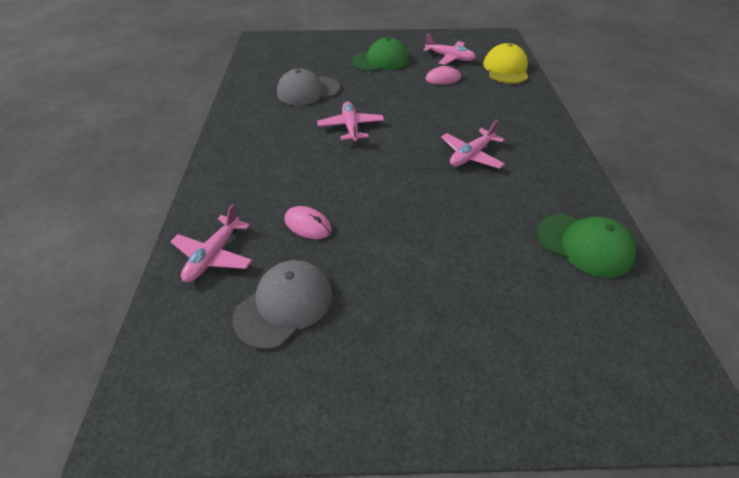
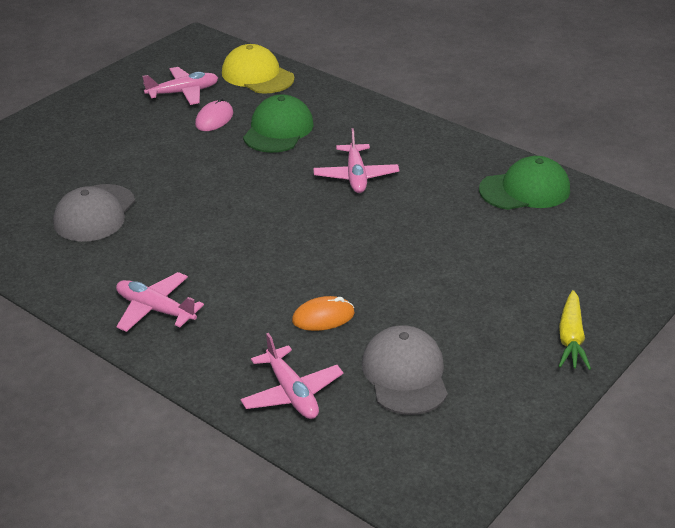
camera: 50 degrees left, 10 degrees down
pink mouse [284,206,332,239] -> orange mouse [292,296,355,331]
pink plane [317,102,384,143] -> pink plane moved to [116,272,204,332]
green cap [352,37,409,71] -> green cap moved to [243,94,314,153]
none -> yellow carrot [559,290,591,370]

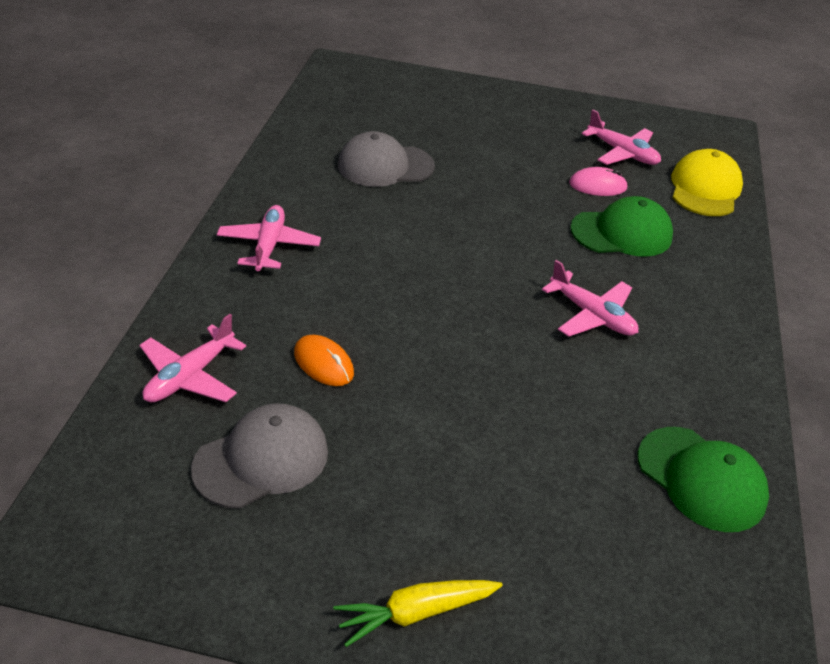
camera: 60 degrees right, 5 degrees up
pink plane [313,128,399,193] -> pink plane turned 105 degrees counterclockwise [542,260,639,337]

